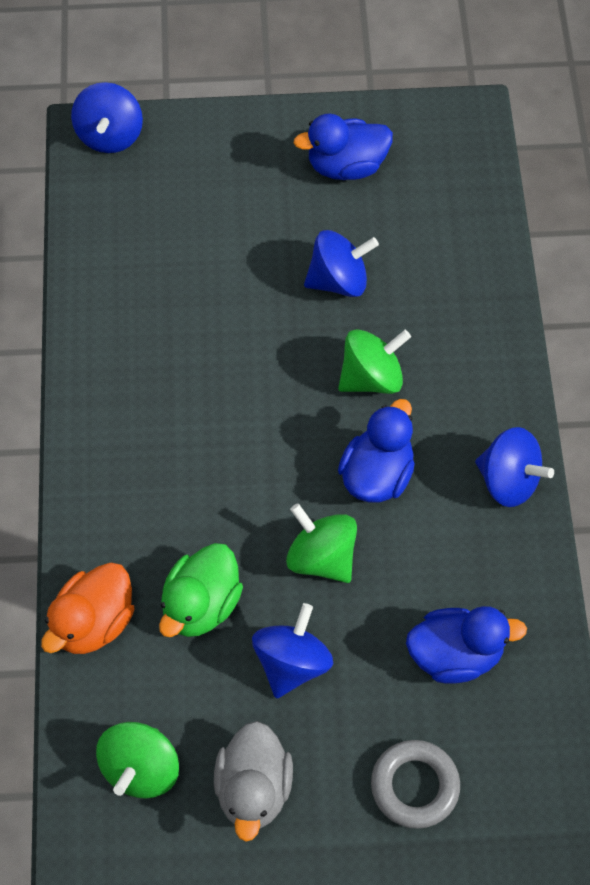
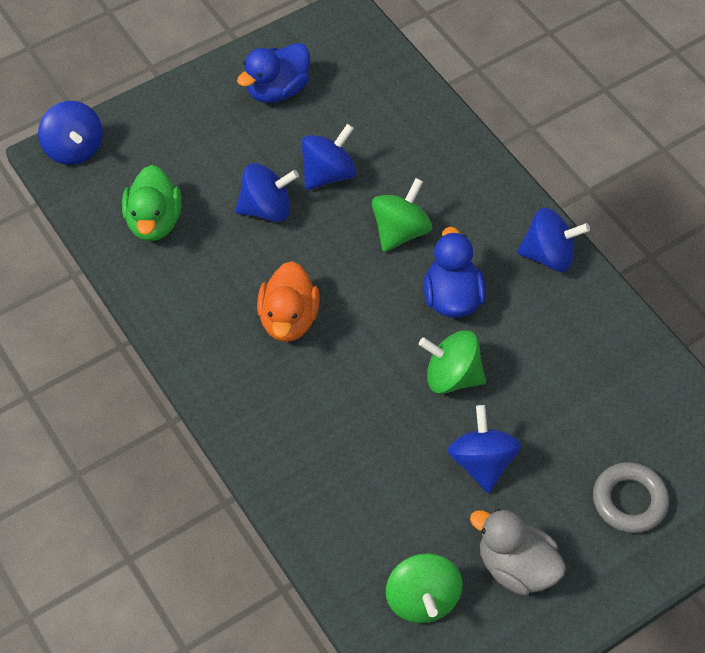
camera: 30 degrees left, 5 degrees down
orange duck [41,563,134,654] -> orange duck moved to [257,261,320,342]
green duck [159,543,243,637] -> green duck moved to [122,165,182,241]
grey duck [214,721,293,841] -> grey duck turned 150 degrees clockwise [470,509,566,595]
blue duck [406,606,527,684] -> none
none -> blue spinning top [235,163,299,222]

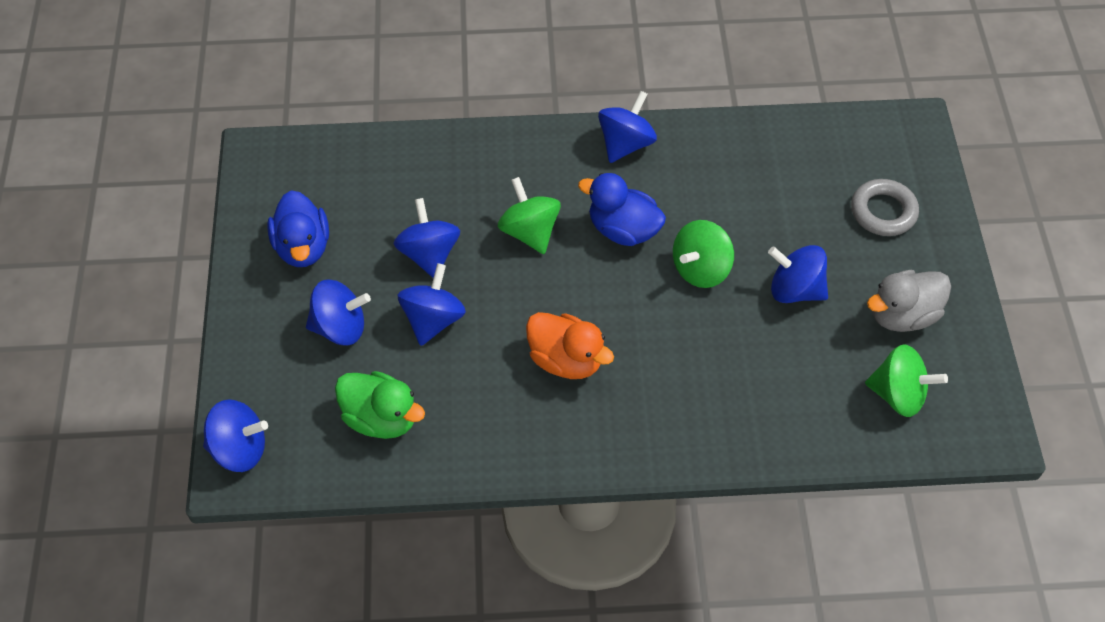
camera: 60 degrees left, 0 degrees up
none -> blue spinning top [306,279,371,345]

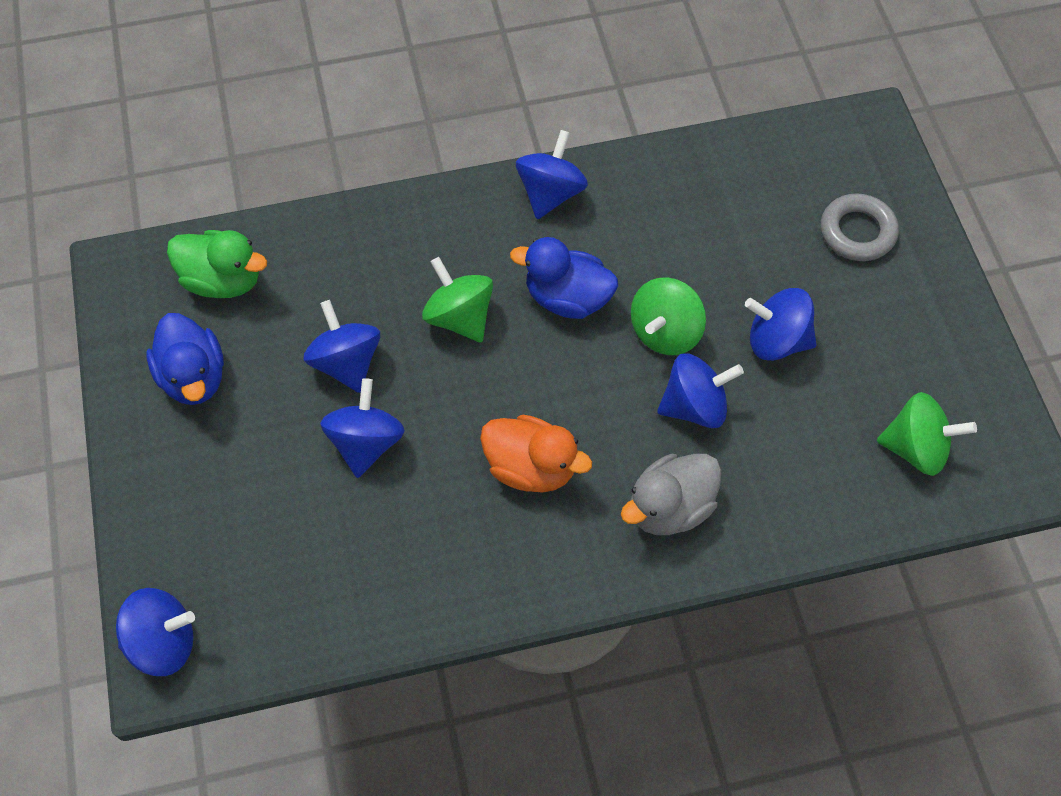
camera: 10 degrees left, 5 degrees up
blue spinning top [306,279,371,345] -> blue spinning top moved to [657,353,744,428]
green duck [335,371,425,439] -> green duck moved to [167,230,267,298]
grey duck [867,270,951,332] -> grey duck moved to [621,454,722,535]

